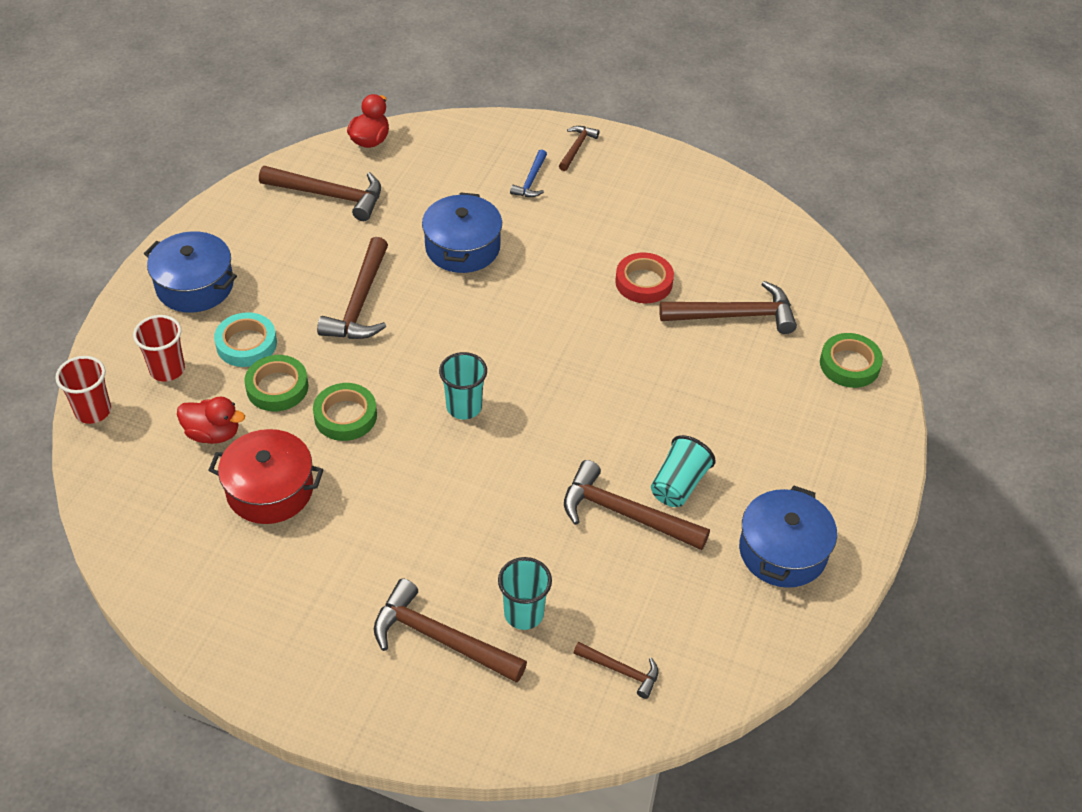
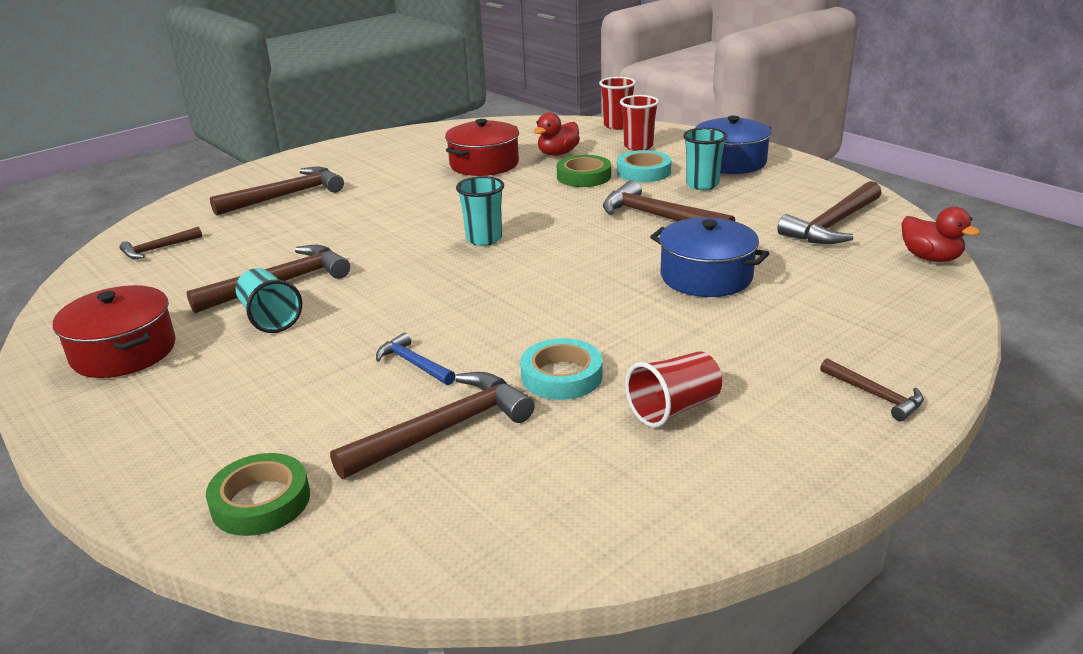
camera: 120 degrees right, 20 degrees down
green tape [313,383,377,441] -> none
turquoise cup [498,557,552,630] -> turquoise cup moved to [683,128,727,190]
blue hammer [510,149,547,197] -> blue hammer moved to [376,332,456,385]
red tape [615,252,674,303] -> turquoise tape [520,338,603,400]
brown hammer [659,281,797,334] -> brown hammer turned 150 degrees counterclockwise [330,372,535,479]
blue pot [739,486,837,588] -> red pot [53,285,176,378]
none -> red cup [625,351,722,428]

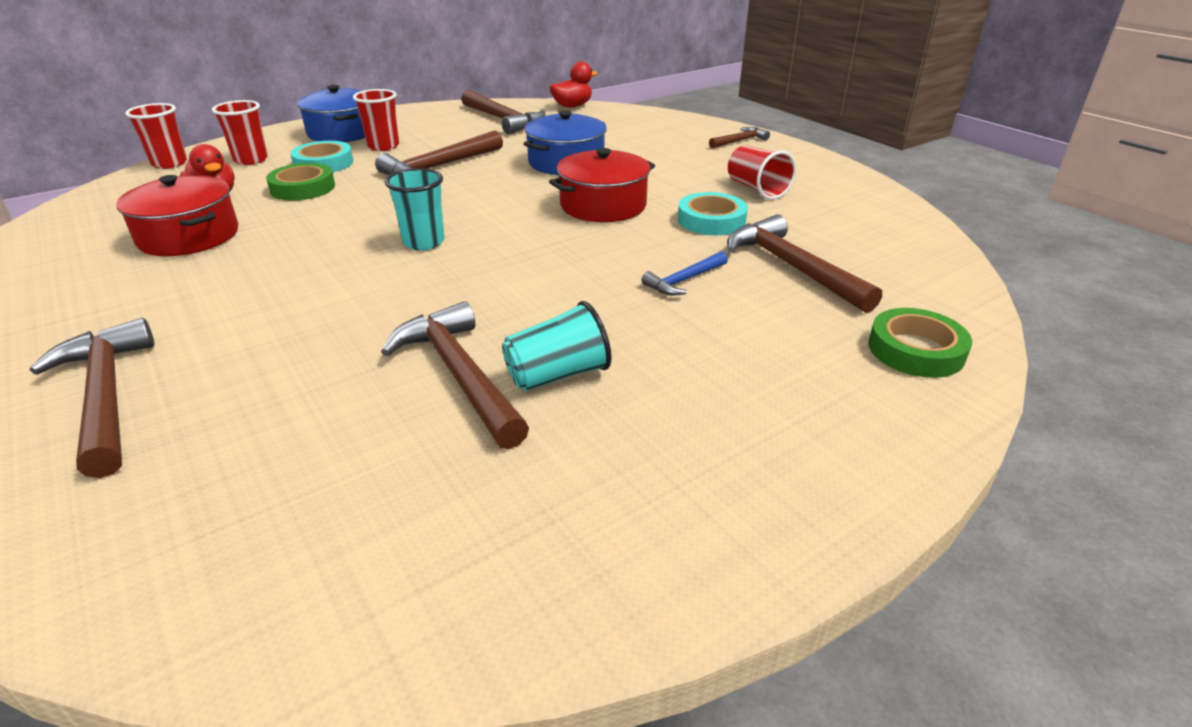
camera: 85 degrees left, 5 degrees up
red pot [53,285,176,378] -> red pot moved to [549,148,655,222]
brown hammer [120,227,202,259] -> none
turquoise cup [683,128,727,190] -> red cup [353,89,399,151]

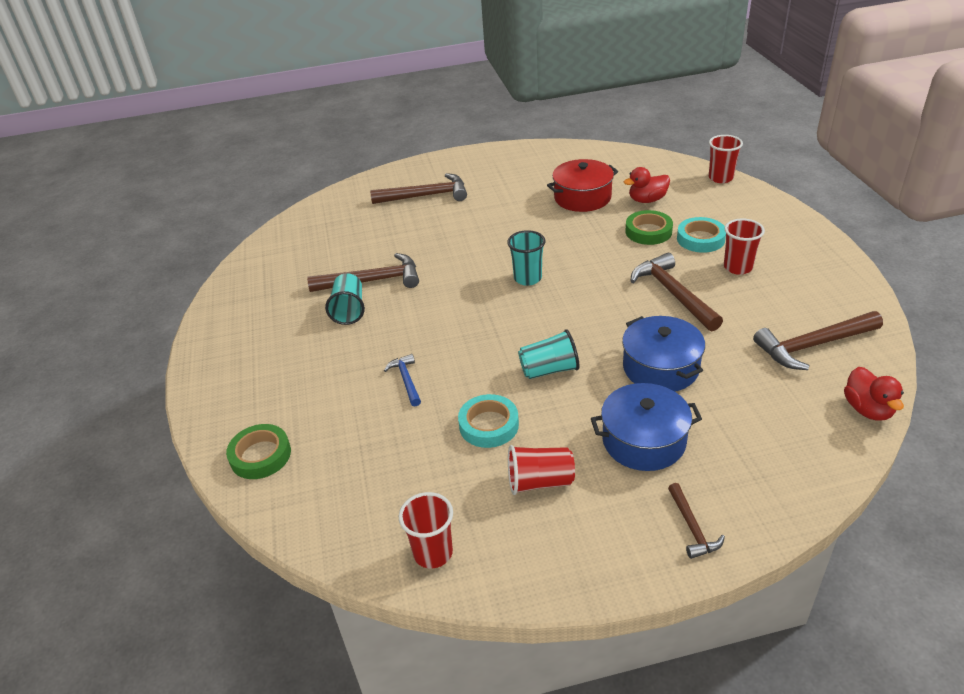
camera: 115 degrees right, 5 degrees up
red cup [212,100,268,165] -> red cup moved to [399,492,453,569]
blue pot [297,85,365,142] -> blue pot moved to [591,383,702,471]
red pot [549,148,655,222] -> turquoise cup [518,329,580,379]
brown hammer [727,215,882,313] -> none

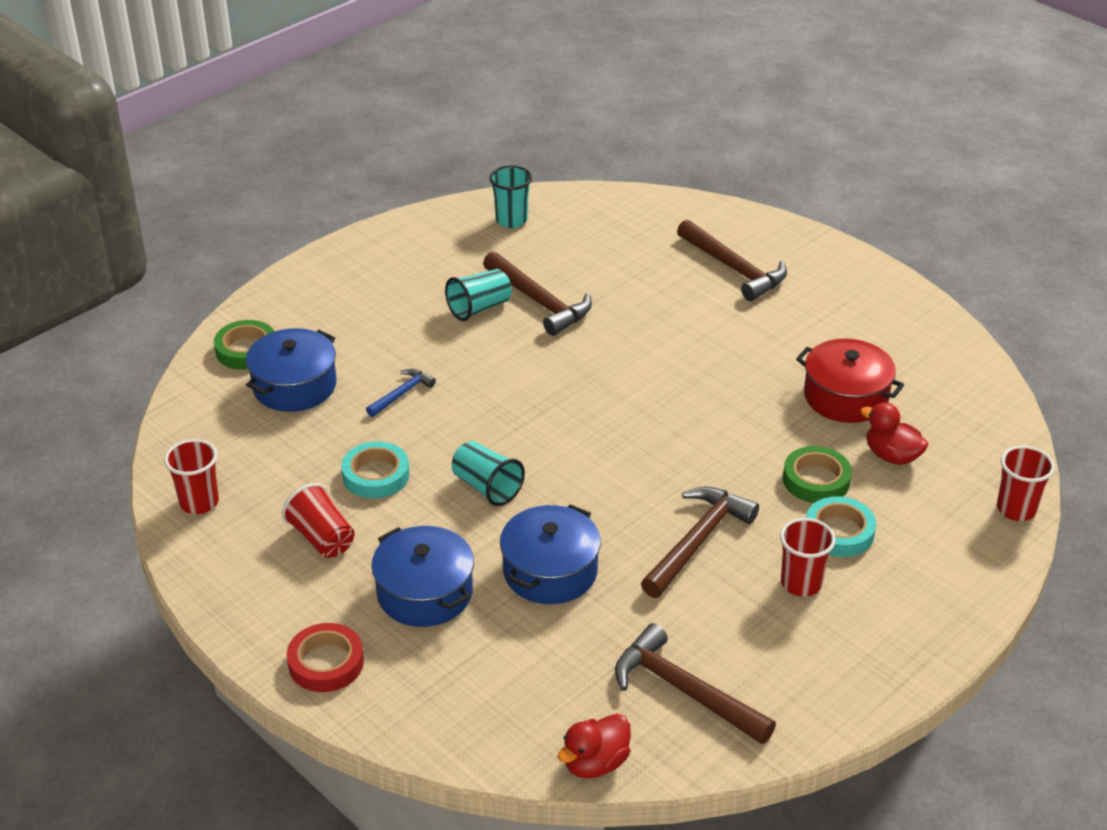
camera: 55 degrees right, 0 degrees up
turquoise cup [507,230,545,286] -> turquoise cup moved to [489,165,532,228]
brown hammer [668,483,725,559] -> red tape [287,623,364,692]
none -> blue pot [246,328,336,412]

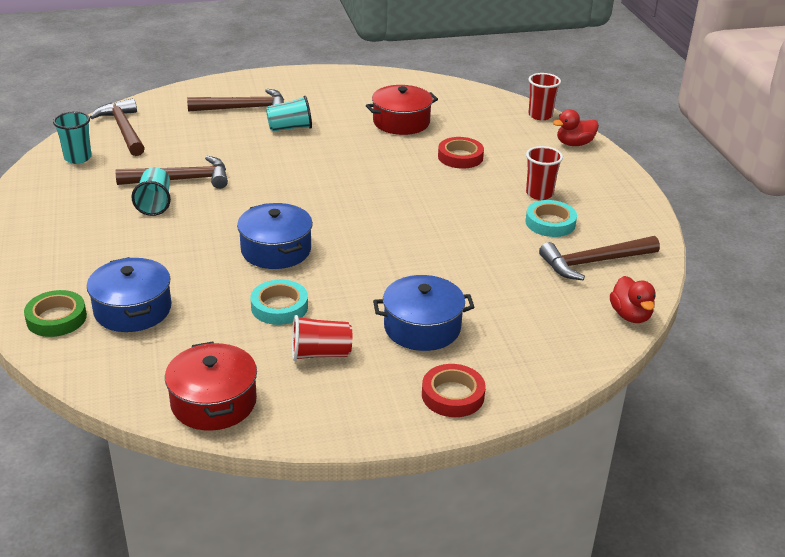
camera: 60 degrees left, 5 degrees down
red cup [164,439,219,514] -> red pot [165,342,257,431]
blue hammer [366,369,436,417] -> none
turquoise cup [452,441,525,506] -> turquoise cup moved to [266,96,312,131]
blue pot [500,504,601,604] -> blue pot moved to [237,203,313,269]
brown hammer [641,486,759,598] -> brown hammer moved to [90,98,145,156]
green tape [783,446,852,503] -> red tape [438,137,484,169]
turquoise tape [806,496,876,557] -> turquoise tape moved to [526,200,577,237]
red duck [860,402,929,465] -> red duck moved to [553,109,599,146]

